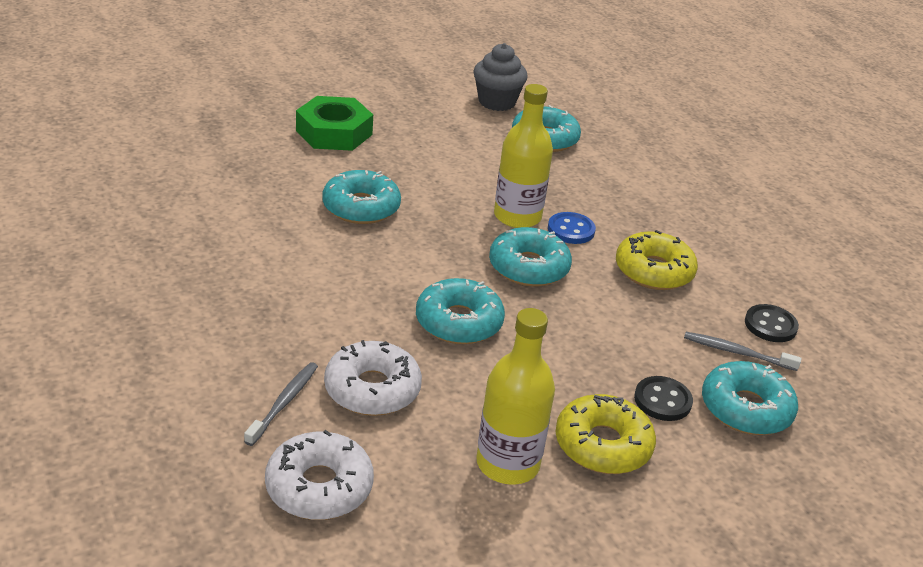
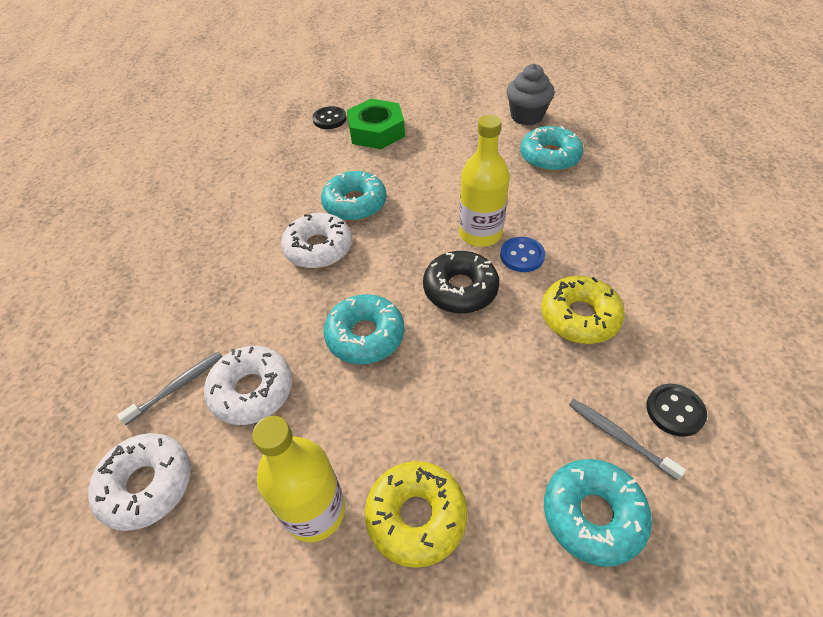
camera: 30 degrees right, 15 degrees up
turquoise donut [489,227,572,287] -> black donut [423,251,499,313]
black button [634,376,693,421] -> black button moved to [312,106,346,129]
none -> white donut [281,213,352,269]

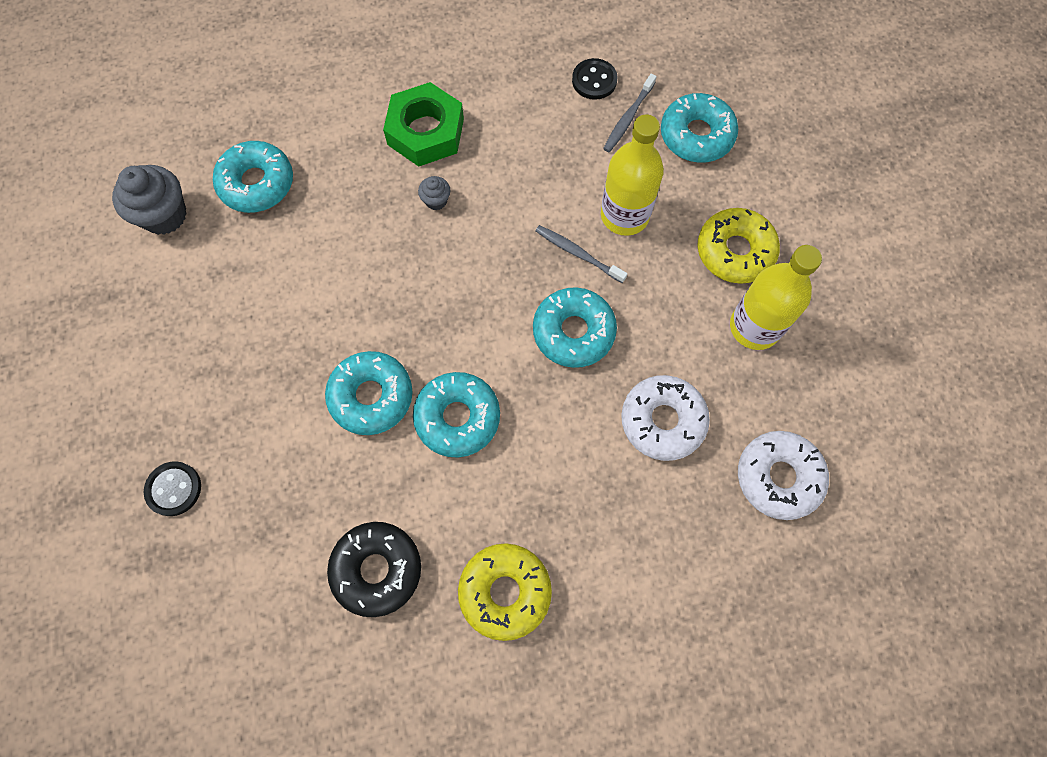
camera: 105 degrees left, 20 degrees up
grey toothbrush [117,352,223,425] -> grey toothbrush moved to [536,225,627,283]
white donut [281,213,352,269] -> turquoise donut [413,372,500,458]
green nut [347,99,405,149] -> green nut moved to [383,82,464,167]
black donut [423,251,499,313] -> black donut moved to [327,522,421,617]
yellow bottle [459,115,510,247] -> yellow bottle moved to [601,115,664,236]
blue button [500,237,545,272] -> grey cupcake [418,176,450,210]
yellow donut [541,276,625,344] -> yellow donut moved to [458,543,552,641]

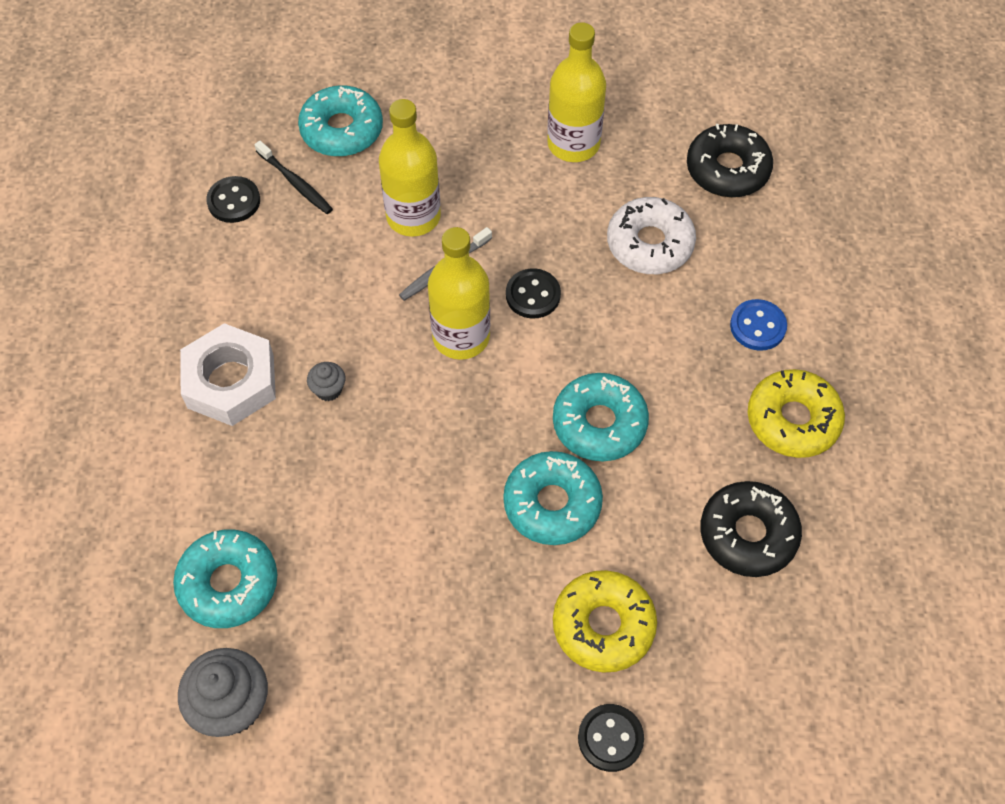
camera: 75 degrees left, 10 degrees down
green nut [383,82,464,167] -> white nut [180,323,276,426]
turquoise donut [533,287,617,368] -> black button [506,268,561,319]
grey toothbrush [603,74,657,152] -> black toothbrush [254,141,333,214]
yellow donut [697,208,780,284] -> yellow donut moved to [553,570,657,673]
white donut [738,431,829,520] -> black donut [687,124,773,198]
none -> yellow bottle [428,227,490,360]
none -> blue button [730,299,787,351]

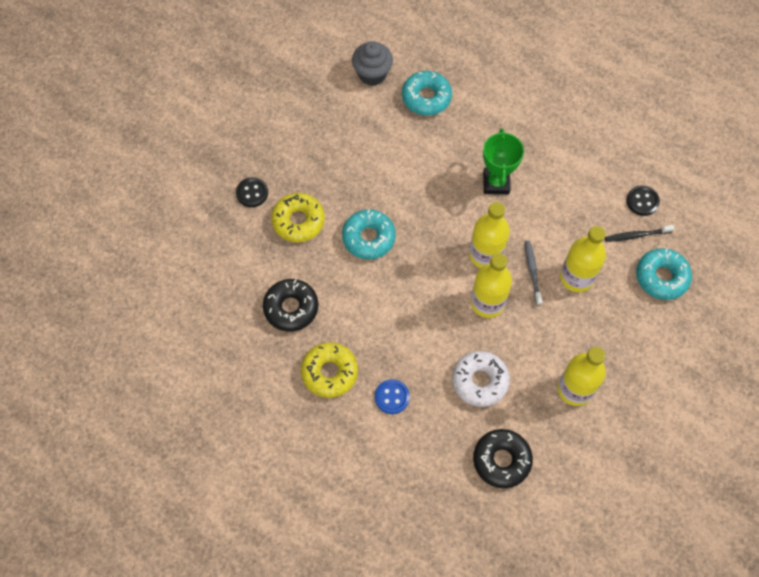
camera: 125 degrees right, 5 degrees up
white nut [180,323,276,426] -> none
grey cupcake [307,362,345,401] -> green trophy [483,129,524,194]
black button [506,268,561,319] -> yellow bottle [471,253,512,318]
turquoise donut [553,373,649,461] -> none

